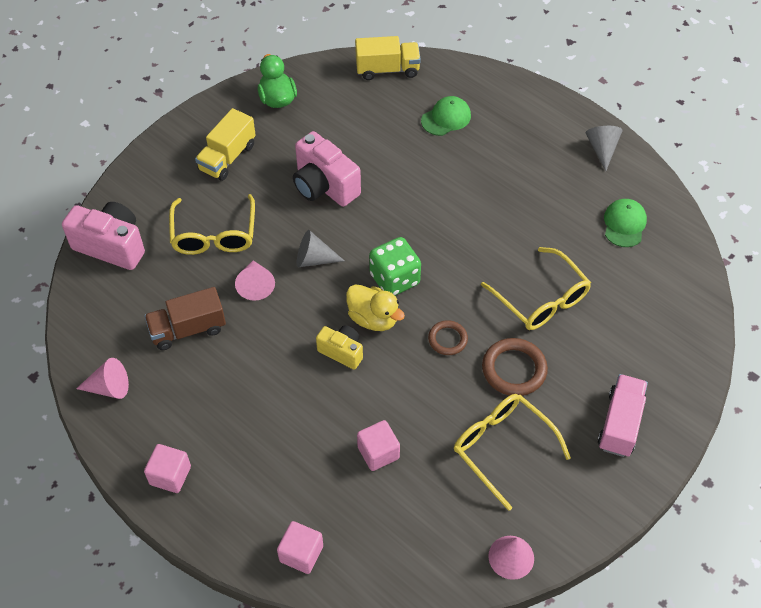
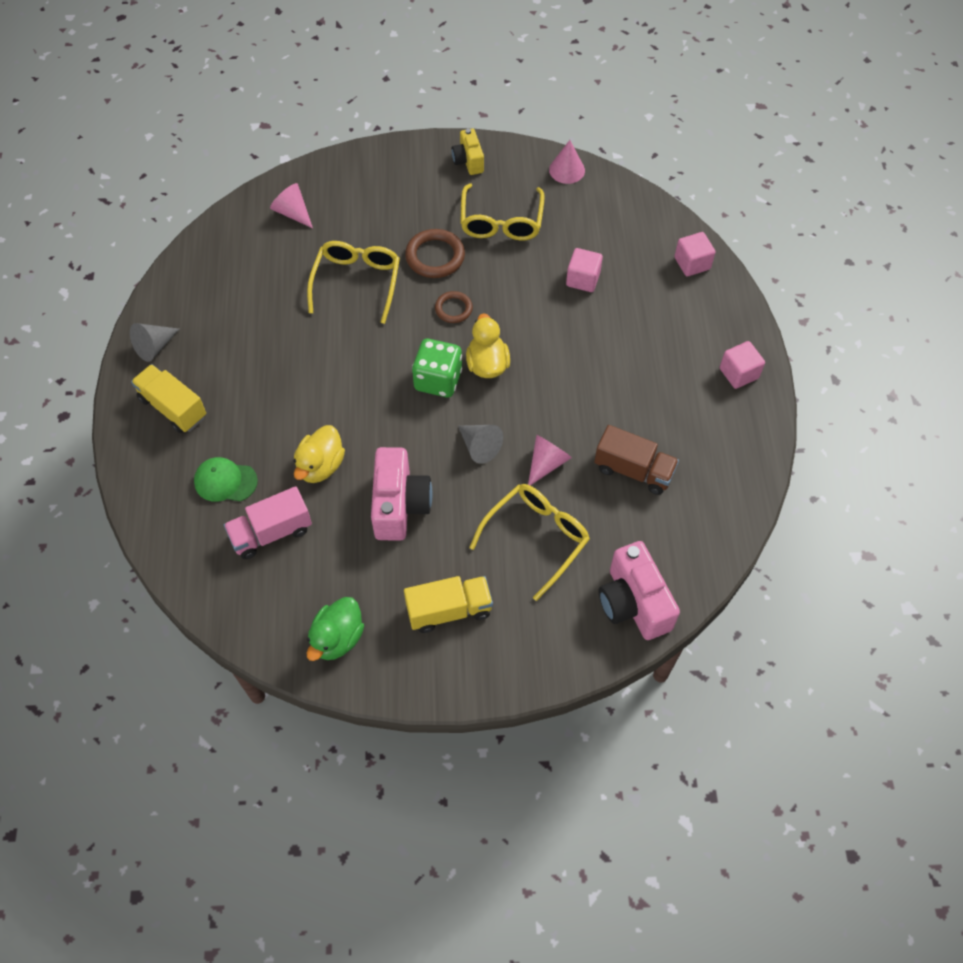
camera: 135 degrees left, 5 degrees up
pink cone [76,358,129,399] -> pink cone moved to [270,183,313,228]
yellow camera [316,325,363,370] -> yellow camera moved to [451,129,484,175]
yellow truck [355,36,421,80] -> yellow truck moved to [131,364,206,433]
pink truck [598,374,648,457] -> pink truck moved to [224,486,312,559]
green cap [604,199,647,247] -> none
none -> yellow duck [294,425,345,483]

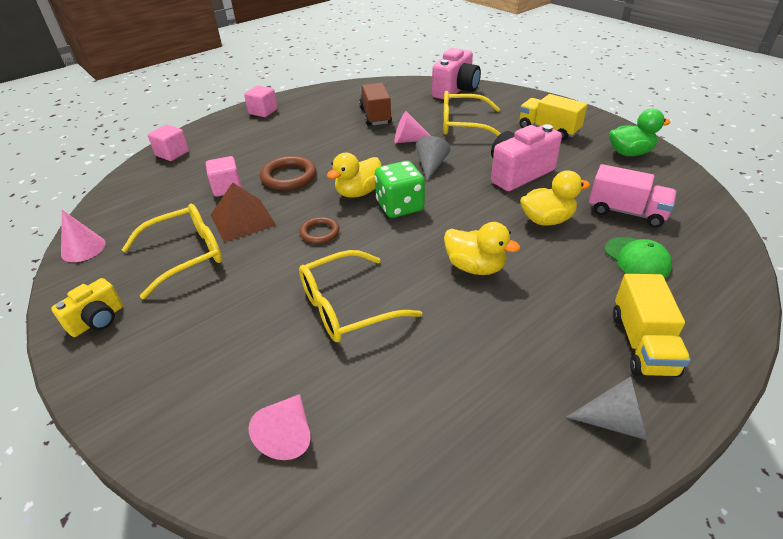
camera: 125 degrees left, 20 degrees down
brown ring [405,229,465,278] -> brown ring moved to [260,156,316,190]
none -> brown pyramid [211,183,276,242]
none -> yellow duck [444,222,520,275]

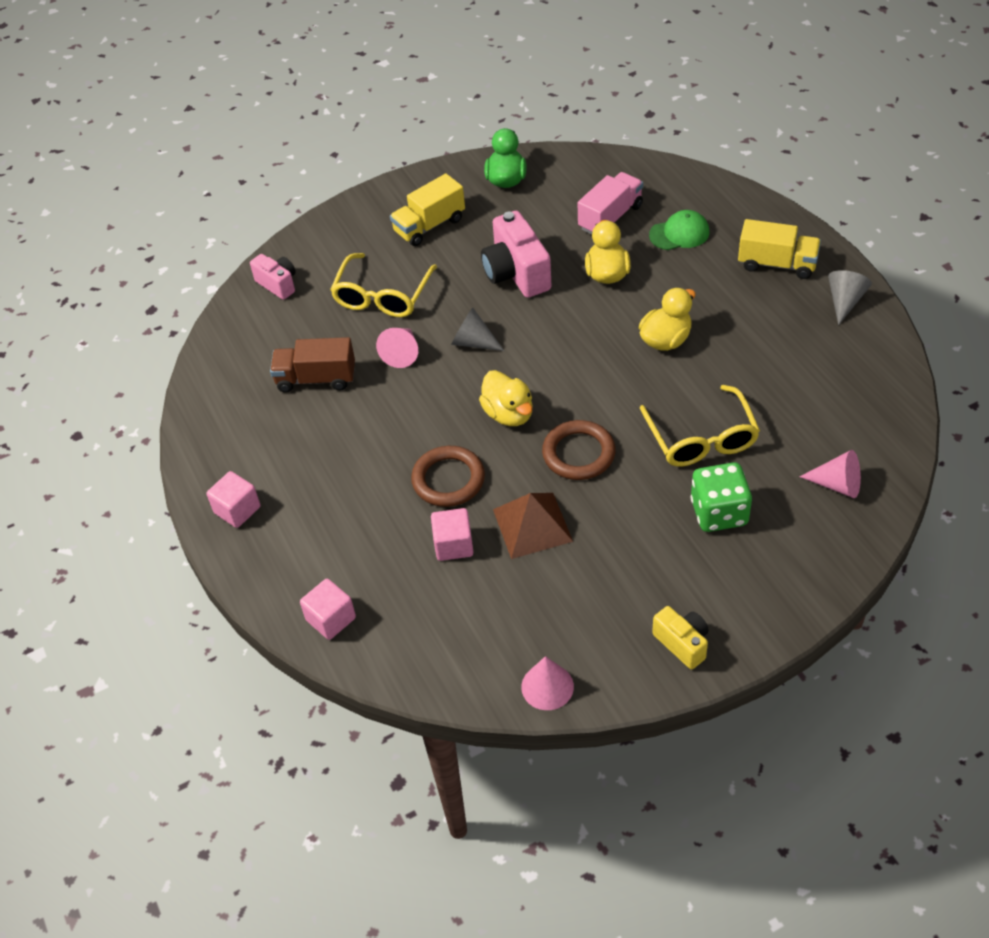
camera: 75 degrees left, 10 degrees up
yellow glasses [122,204,222,299] -> none
brown ring [299,217,340,244] -> brown ring [542,420,616,480], size x1.62
green dice [375,161,425,218] -> green dice moved to [690,462,752,532]
pink camera [432,48,481,100] -> pink camera [250,254,296,300], size x0.59

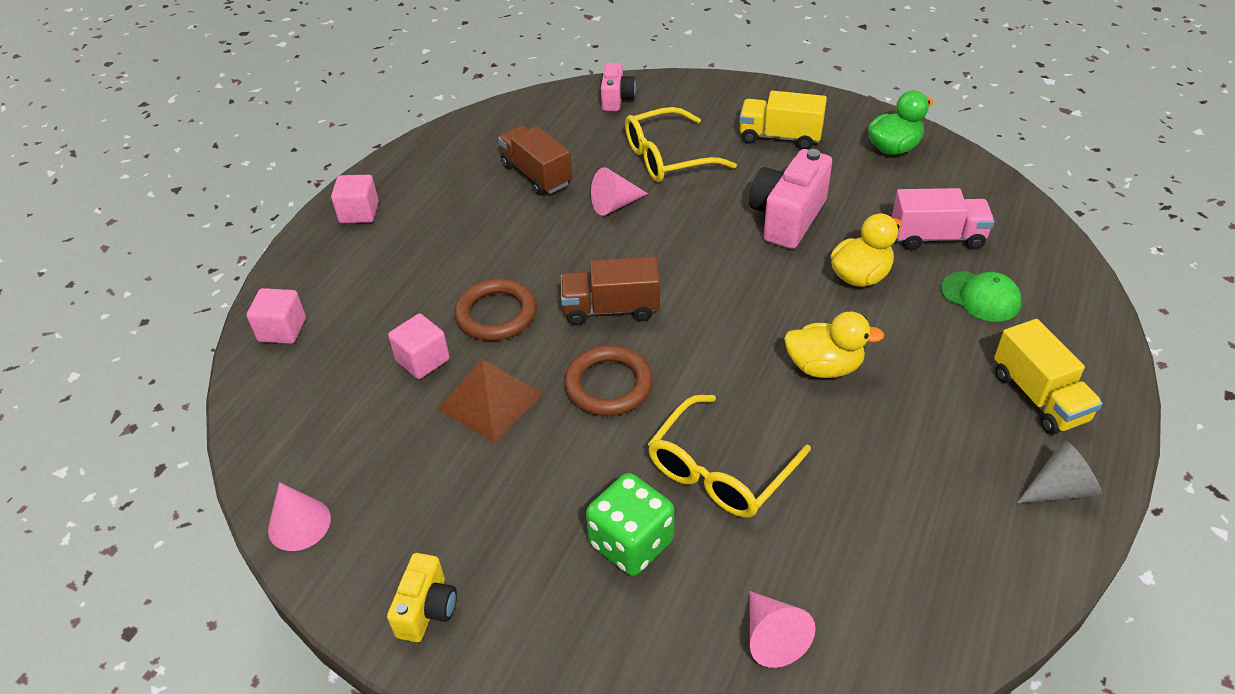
camera: 50 degrees right, 5 degrees down
grey cone [451,307,504,351] -> none
yellow duck [479,370,533,426] -> brown truck [561,256,660,325]

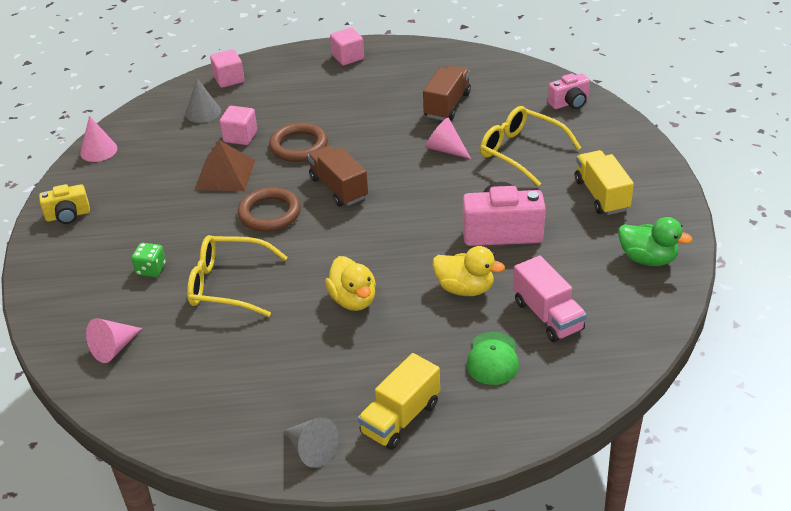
camera: 60 degrees right, 5 degrees down
green dice [586,473,674,576] -> green dice [132,243,166,277], size x0.58
none -> grey cone [185,78,221,123]

